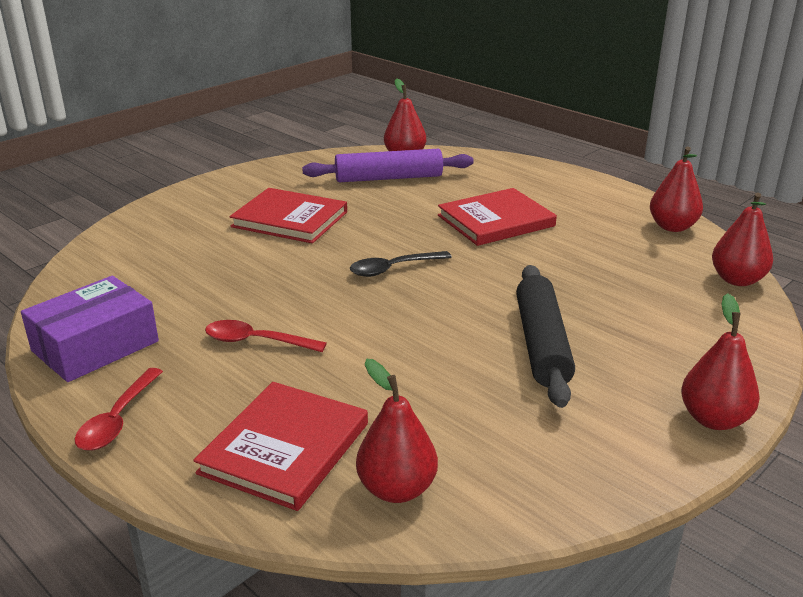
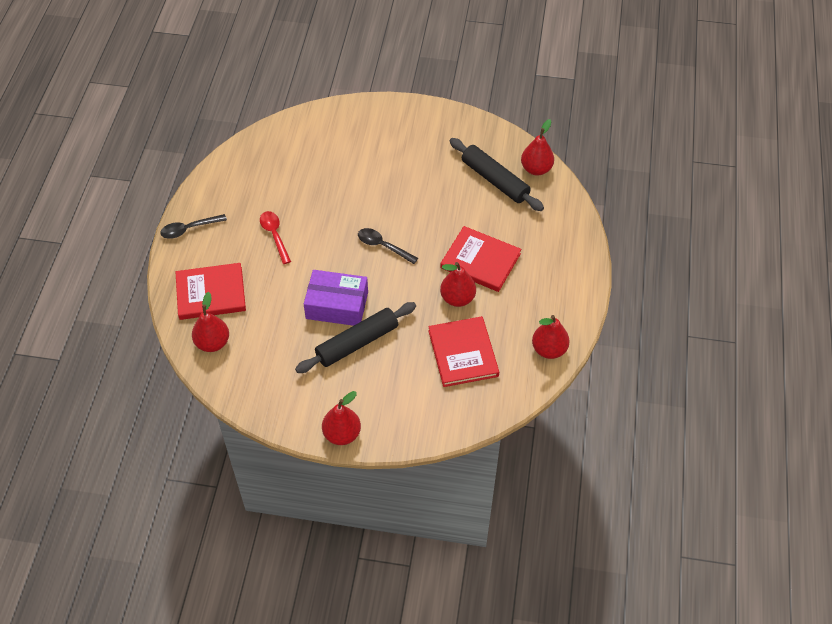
camera: 55 degrees right, 25 degrees up
purple box [21,276,159,382] -> purple box moved to [304,270,368,326]
red spoon [74,368,163,451] -> black spoon [160,214,227,239]
red book [230,188,347,243] -> red book moved to [428,316,499,387]
purple rolling pin [302,149,474,182] -> black rolling pin [450,138,544,211]
red pear [712,192,773,286] -> red pear moved to [440,262,476,307]

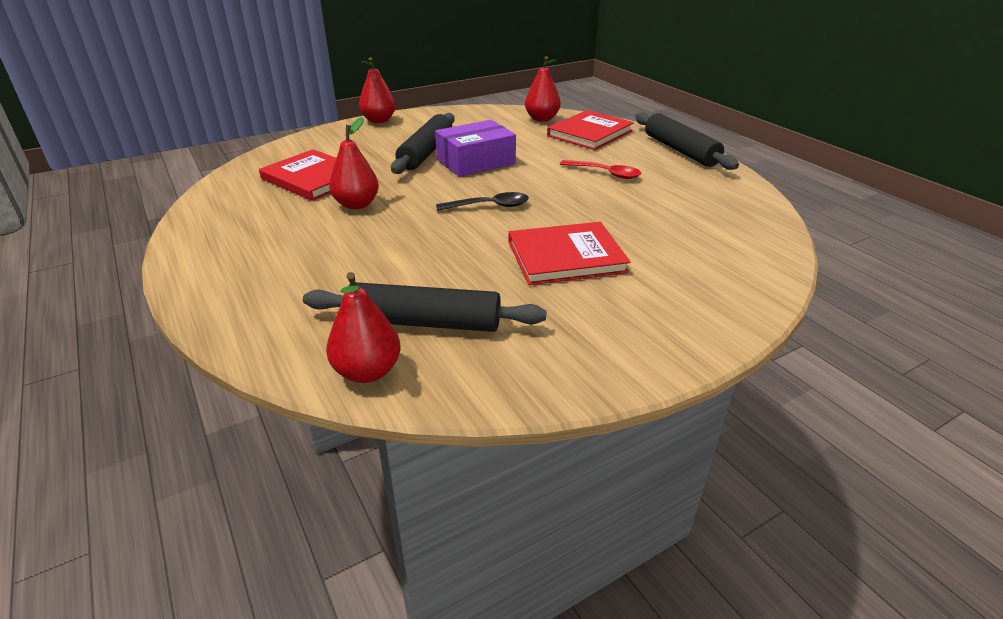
camera: 140 degrees right, 20 degrees down
black spoon [160,214,227,239] -> black rolling pin [635,112,739,170]
red book [440,226,521,292] -> red book moved to [508,222,631,285]
red pear [532,315,570,359] -> none

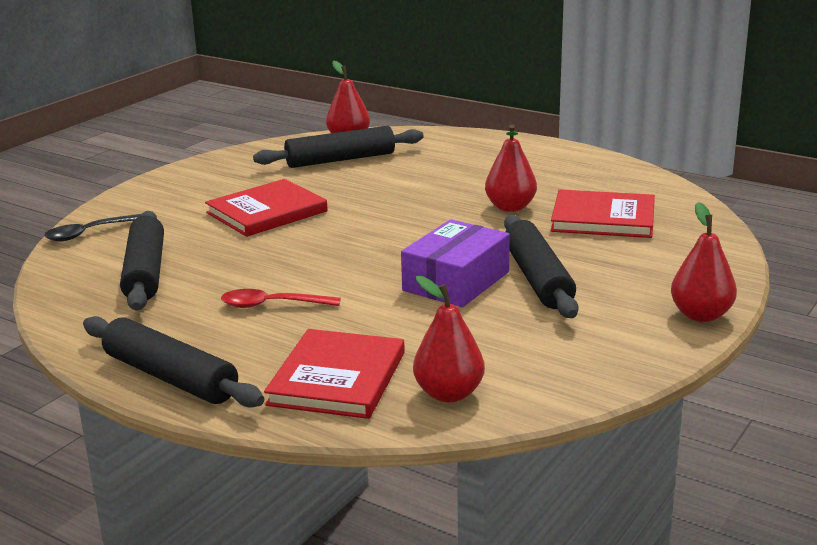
camera: 155 degrees right, 10 degrees down
black spoon [436,192,529,211] -> black spoon moved to [44,214,141,241]
none -> black rolling pin [120,211,164,310]

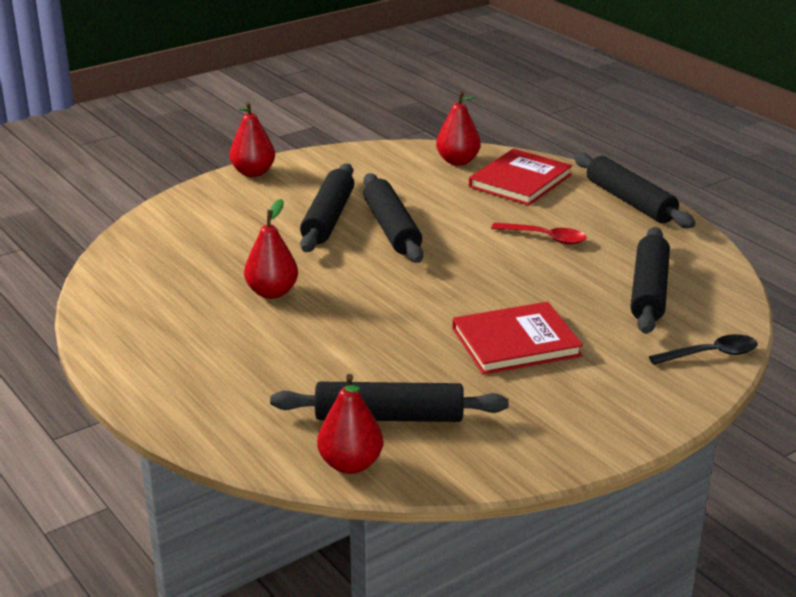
camera: 160 degrees left, 5 degrees up
purple box [401,219,510,307] -> black rolling pin [363,173,424,263]
red book [551,189,655,238] -> none

